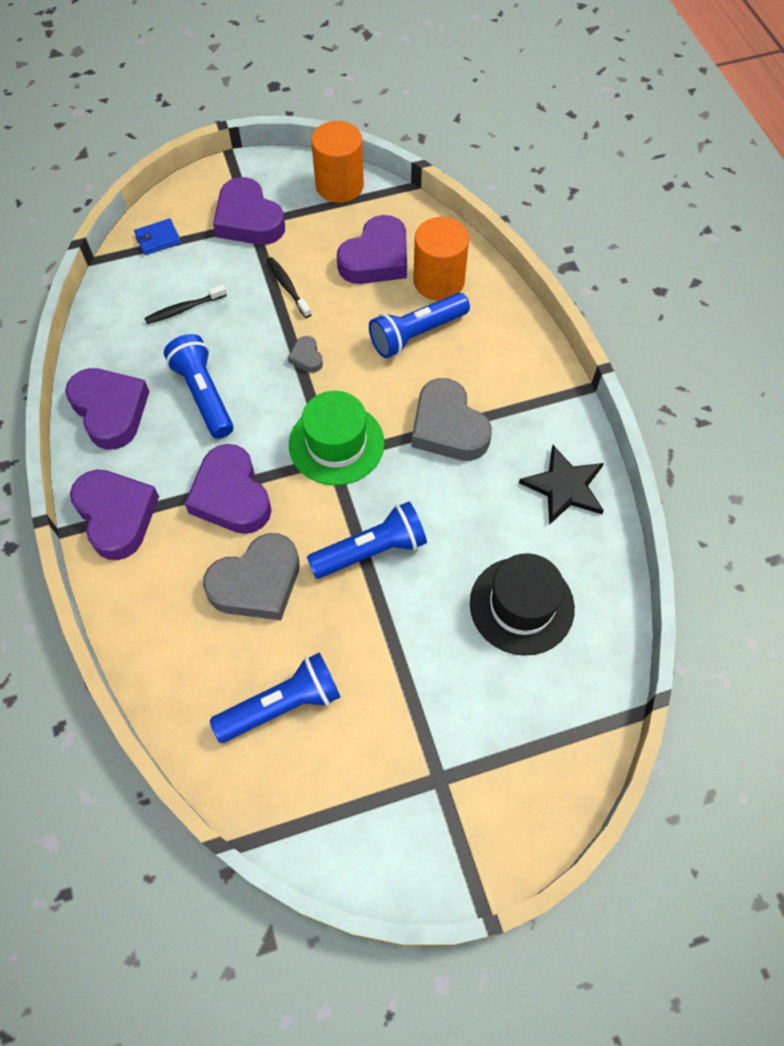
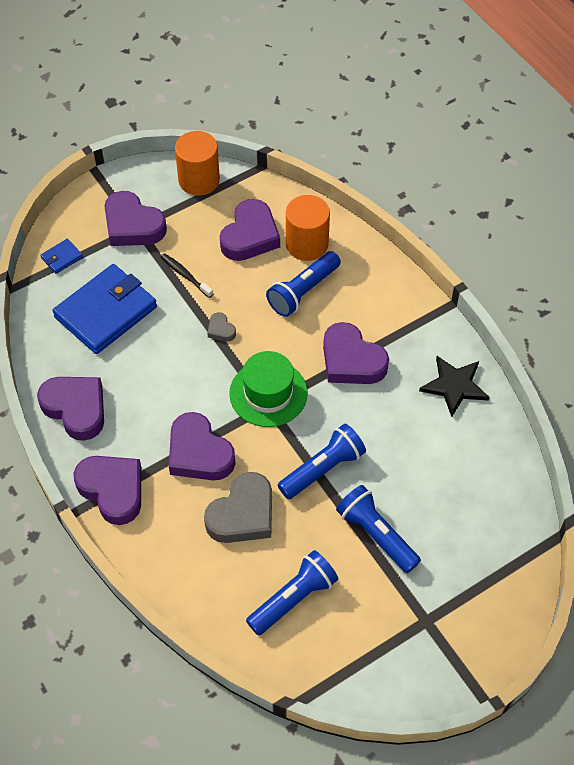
camera: 15 degrees left, 5 degrees down
black toothbrush [144,284,227,324] -> blue wallet [53,264,157,354]
blue flashlight [164,334,233,439] -> blue flashlight moved to [336,485,421,573]
grey heart [412,378,492,461] -> purple heart [323,322,389,384]
black hat [470,553,575,656] -> none

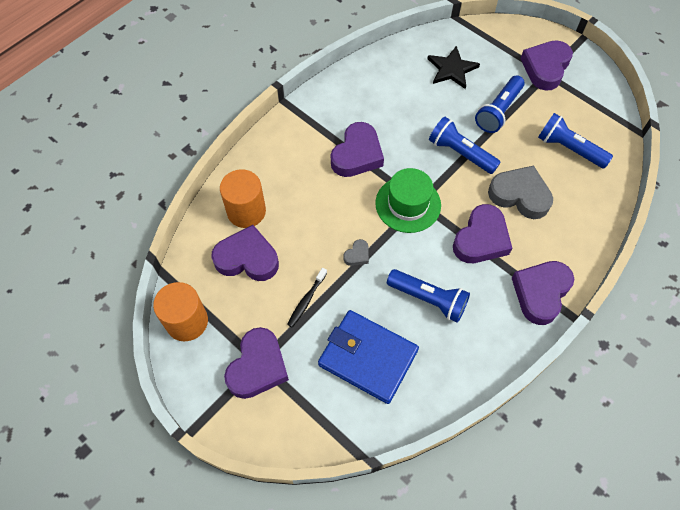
camera: 105 degrees left, 5 degrees up
purple heart [37,377,104,441] -> purple heart moved to [520,40,573,91]
blue wallet [40,239,83,274] -> none
blue flashlight [266,251,341,317] -> blue flashlight moved to [387,269,470,323]
black star [419,356,490,417] -> black star moved to [428,46,480,89]

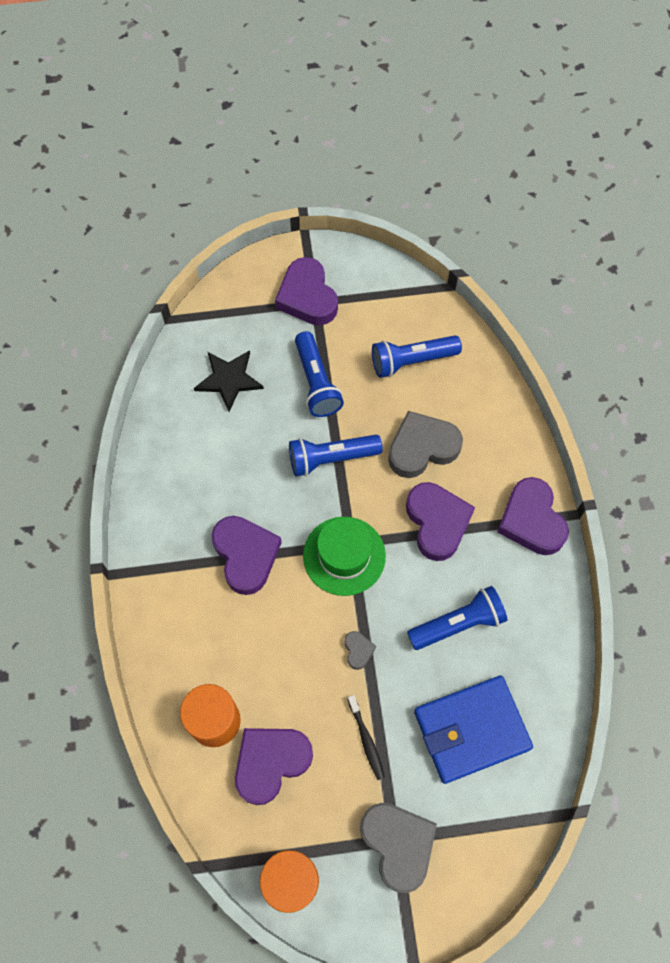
camera: 50 degrees left, 5 degrees up
purple heart [224,327,289,399] -> grey heart [360,803,437,893]

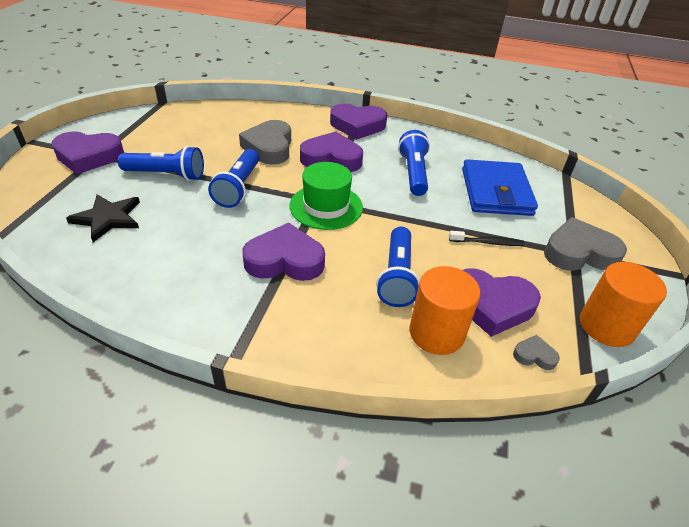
camera: 70 degrees left, 25 degrees down
purple heart [235,728,313,805] -> purple heart turned 60 degrees counterclockwise [463,268,541,337]
grey heart [344,631,376,670] -> grey heart moved to [513,335,560,370]
blue flashlight [372,335,462,378] -> blue flashlight moved to [376,227,420,307]

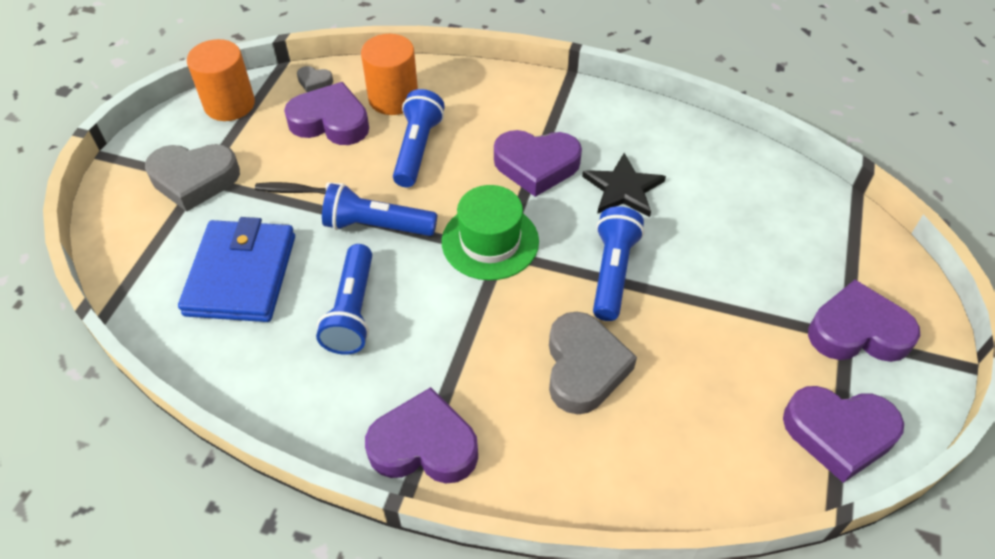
camera: 175 degrees left, 10 degrees up
black star [66,194,140,242] -> black star moved to [582,153,666,217]
blue flashlight [118,146,204,181] -> blue flashlight moved to [322,183,437,236]
purple heart [300,132,363,172] -> purple heart moved to [783,386,904,483]

